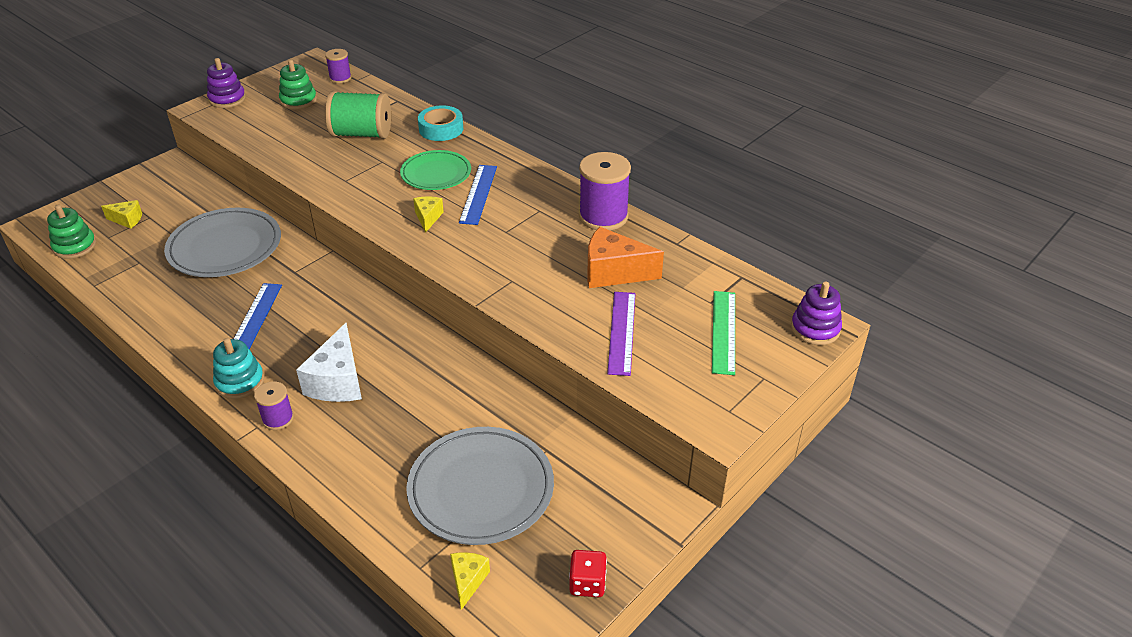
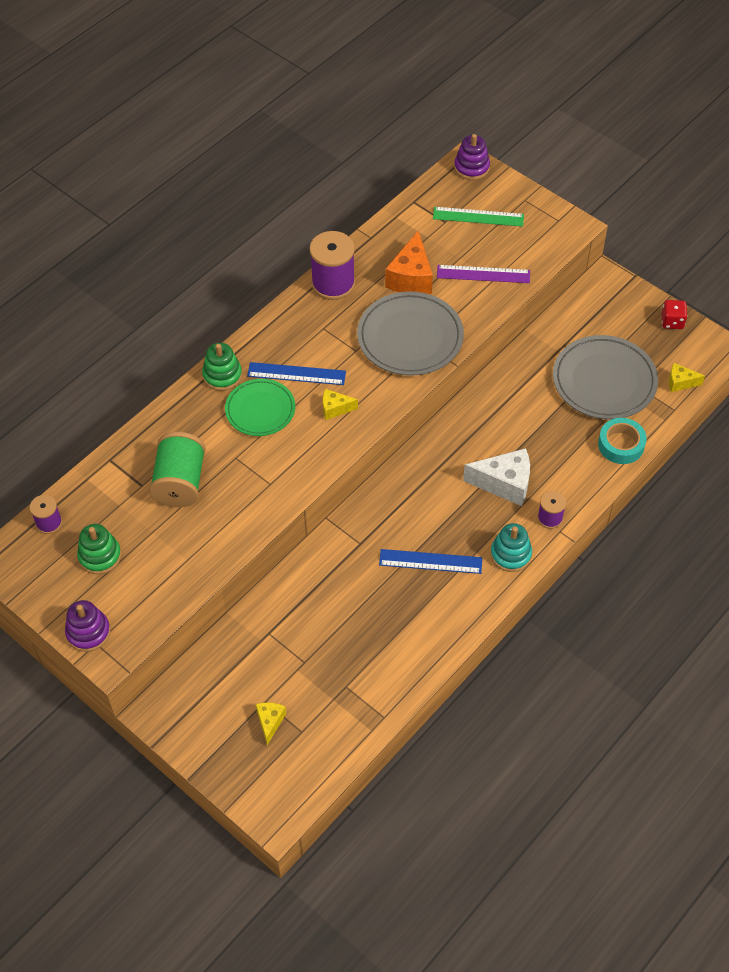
camera: 90 degrees left, 15 degrees up
green stacking toy [47,205,96,259] -> green stacking toy moved to [202,343,242,391]
grey plate [164,208,281,277] -> grey plate moved to [357,291,464,376]
turquoise tape [418,105,463,141] -> turquoise tape moved to [598,418,647,464]

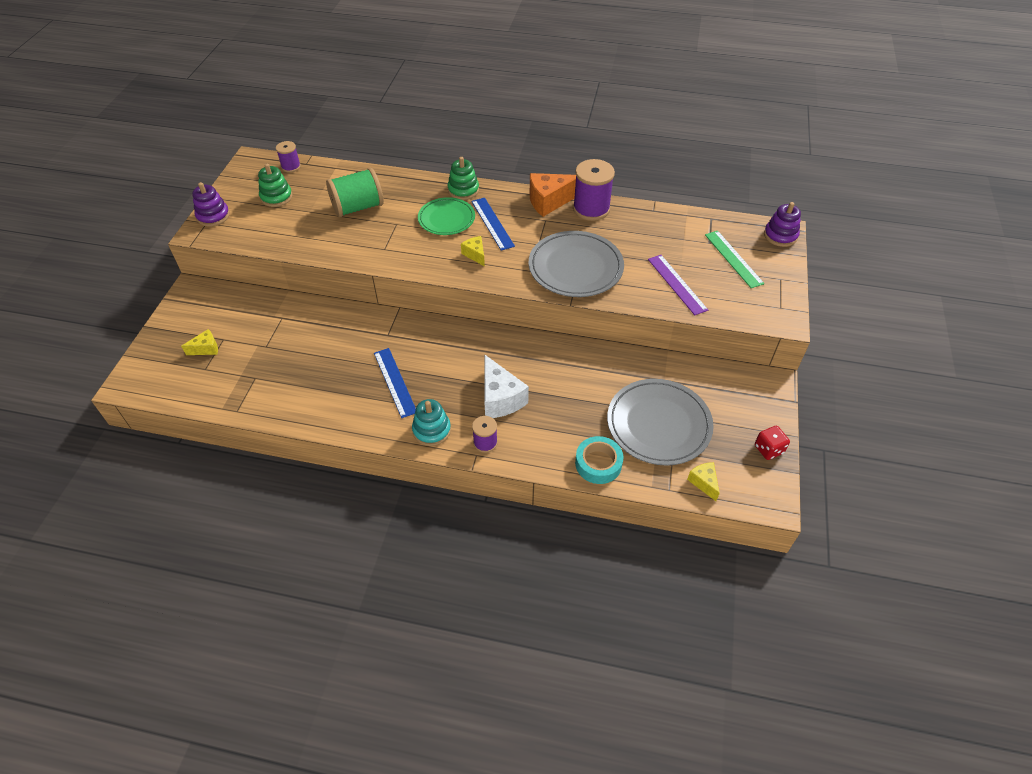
camera: 60 degrees right, 5 degrees down
orange cheese [385,231,433,294] -> orange cheese moved to [530,173,576,217]

